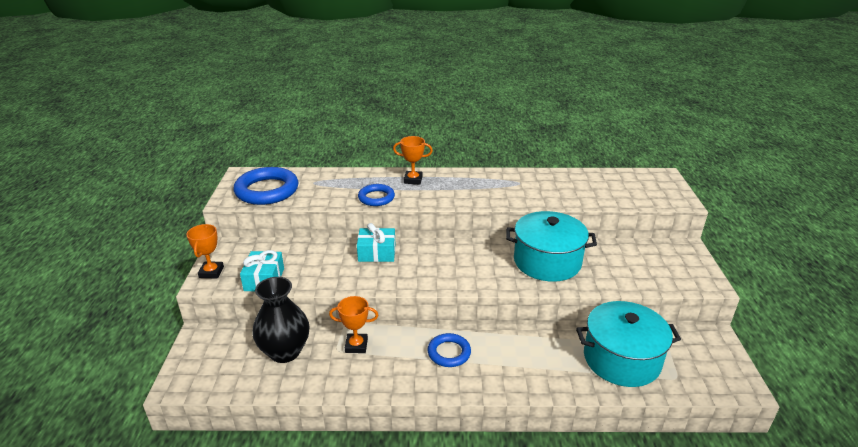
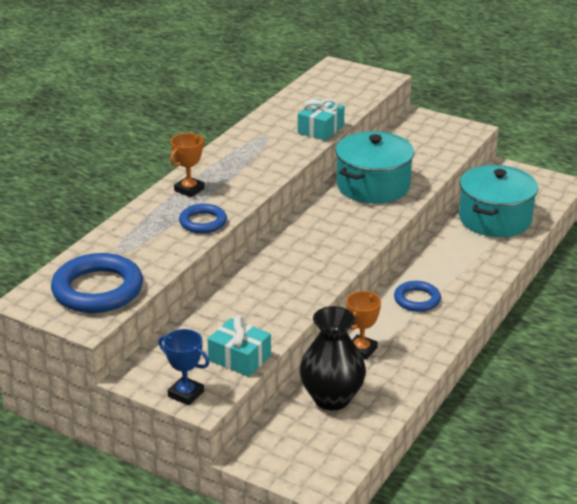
camera: 60 degrees left, 0 degrees up
orange trophy [186,224,224,279] -> blue trophy [158,329,210,406]
turquoise gift [357,223,395,262] -> turquoise gift moved to [298,99,345,141]

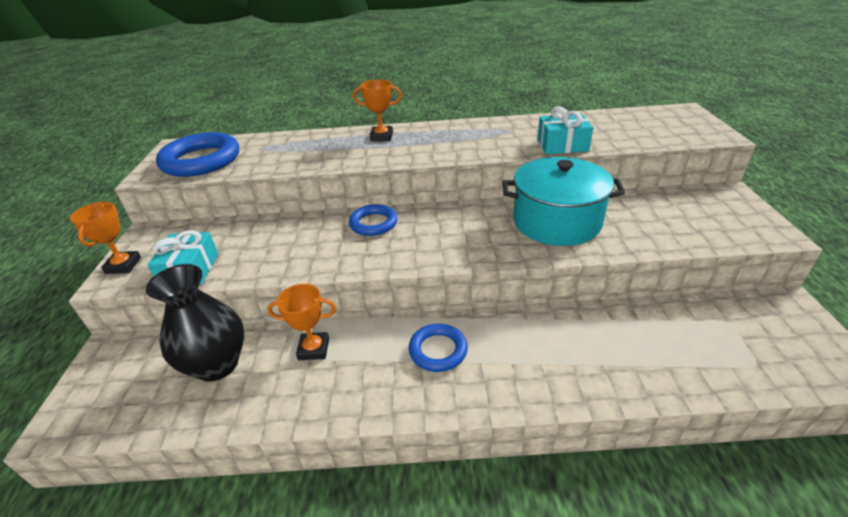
camera: 60 degrees right, 5 degrees up
blue trophy [158,329,210,406] -> orange trophy [70,202,141,274]
blue ring [179,204,227,233] -> blue ring moved to [349,204,398,236]
turquoise pot [459,165,538,237] -> none

